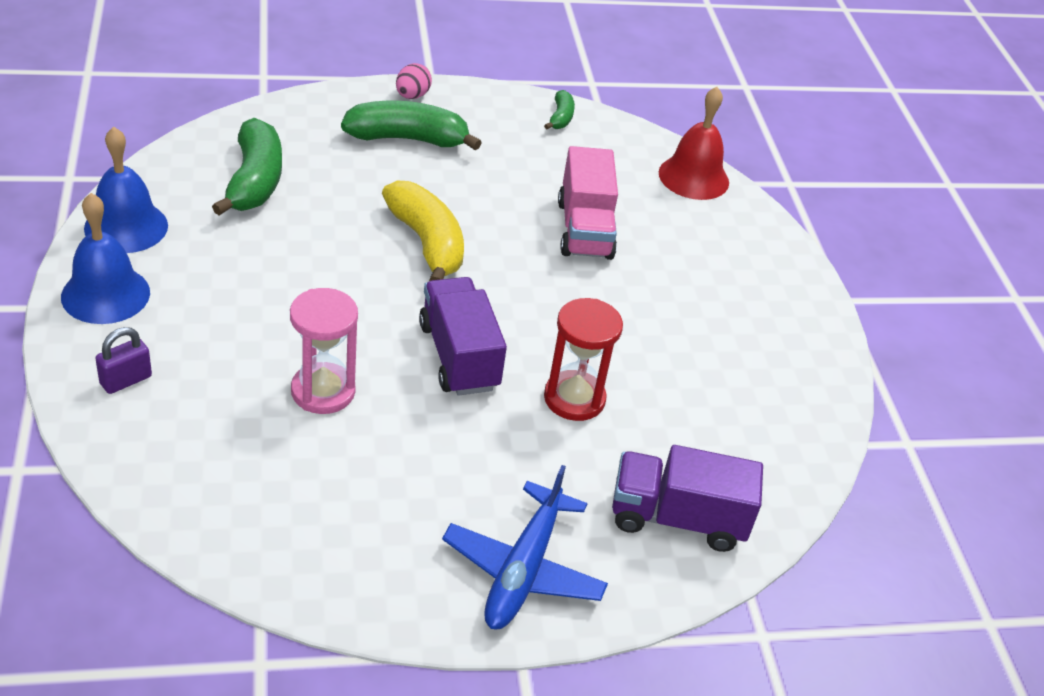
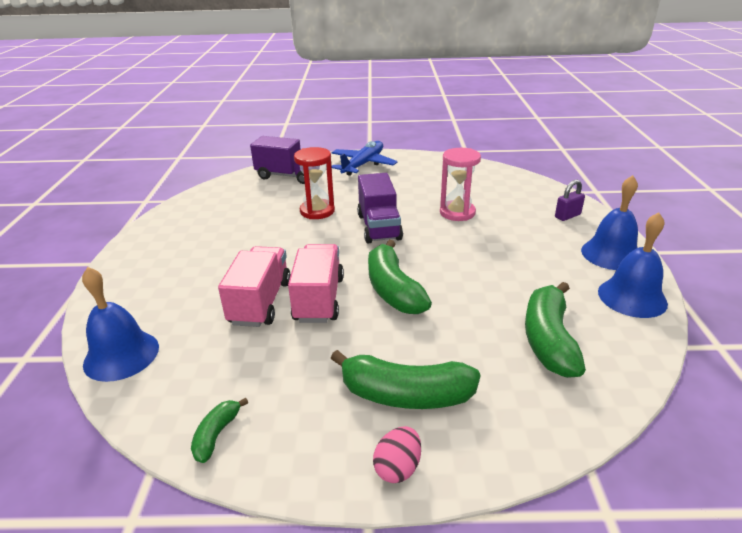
camera: 165 degrees left, 10 degrees down
yellow banana [382,181,464,281] -> green banana [368,240,432,314]
red bell [659,87,729,200] -> blue bell [82,267,159,382]
none -> pink truck [288,244,344,323]

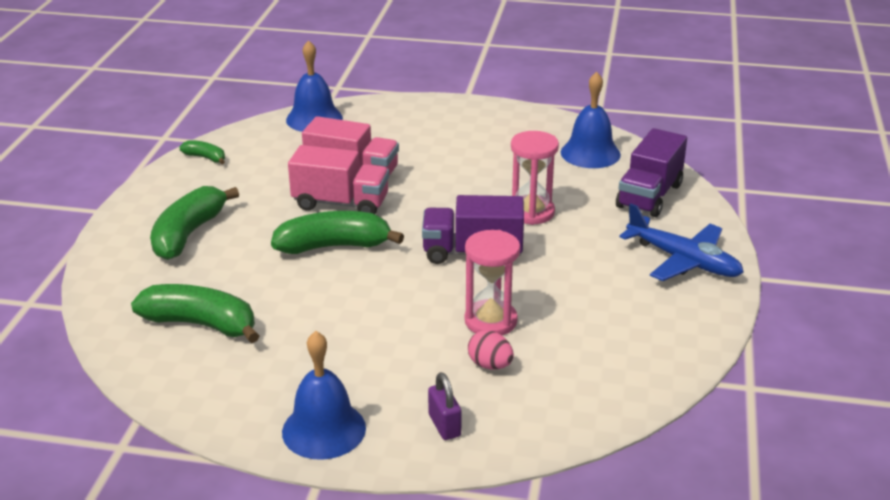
camera: 100 degrees right, 0 degrees up
red hourglass [294,147,335,219] -> pink hourglass [511,131,559,225]
pink egg [373,426,421,483] -> pink egg moved to [468,330,514,370]
blue bell [598,212,668,318] -> blue bell moved to [561,72,621,168]

